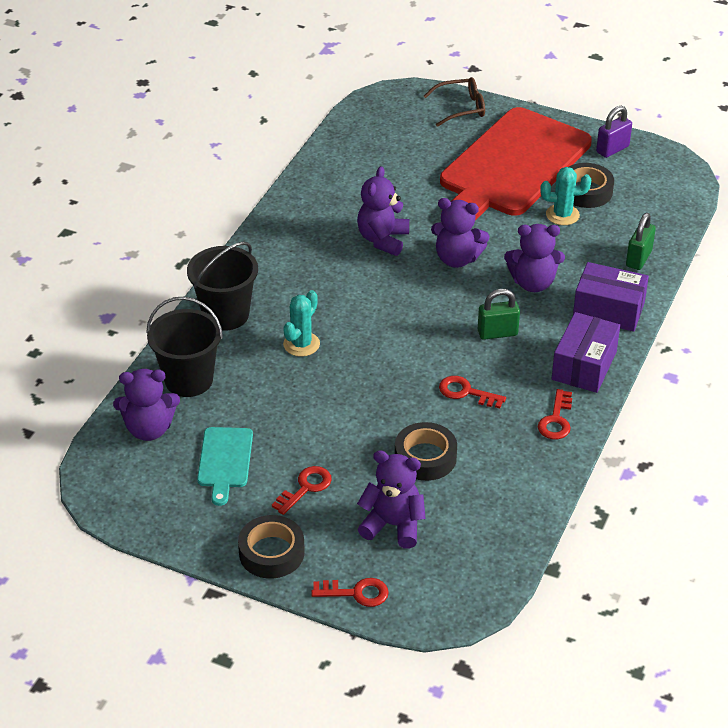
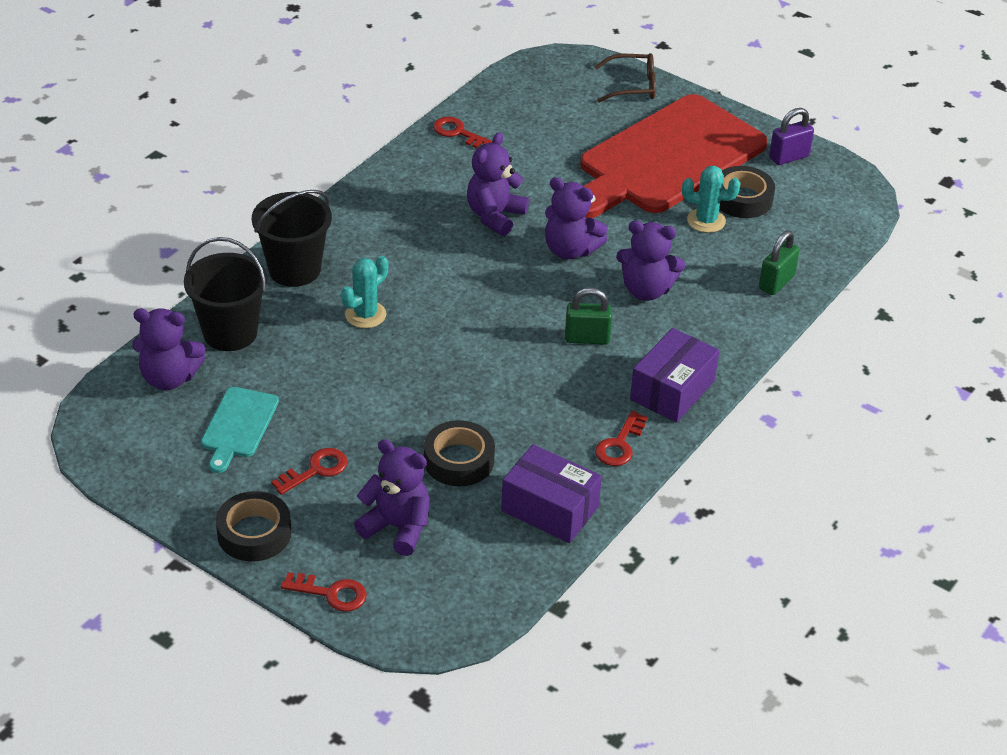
camera: 10 degrees right, 0 degrees up
red key [439,376,506,408] -> red key moved to [433,117,492,148]
purple box [573,262,649,332] -> purple box moved to [501,444,602,543]

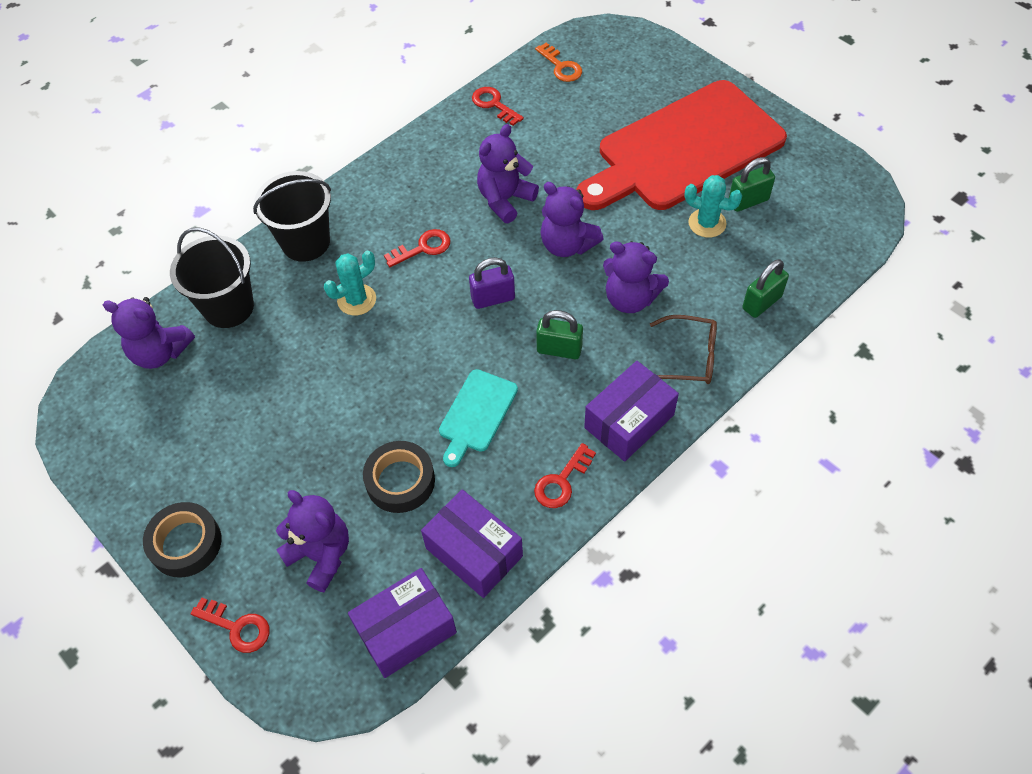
camera: 15 degrees right, 15 degrees up
turquoise cutting board [201,387,279,473] -> turquoise cutting board moved to [439,369,518,467]
red key [271,448,347,495] -> red key moved to [384,229,450,267]
brown glasses [595,53,656,102] -> brown glasses moved to [650,315,717,384]
black tape [719,166,775,218] -> green padlock [729,157,775,212]
purple padlock [769,108,814,165] -> purple padlock moved to [469,257,515,309]
none -> purple box [348,568,457,678]
none -> orange key [535,43,582,82]

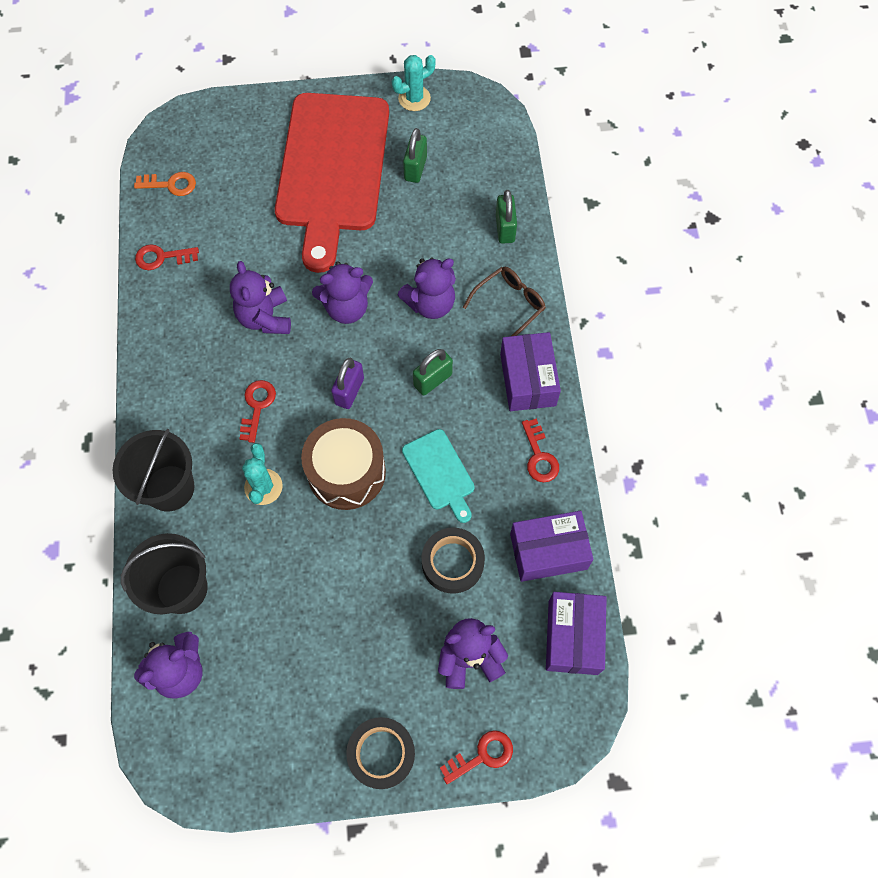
camera: 55 degrees left, 10 degrees up
turquoise cactus [685,175,742,238] -> turquoise cactus moved to [392,55,436,111]
none -> brown drum [301,418,386,510]

